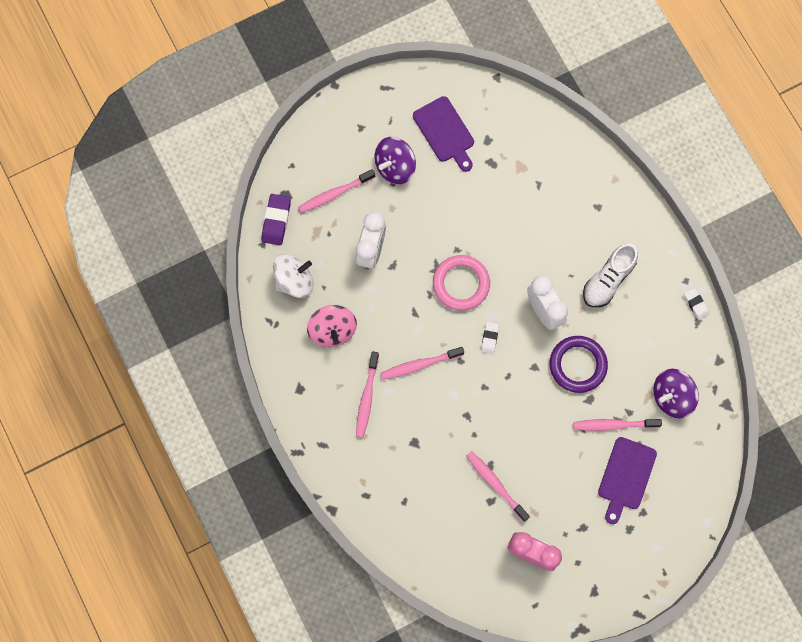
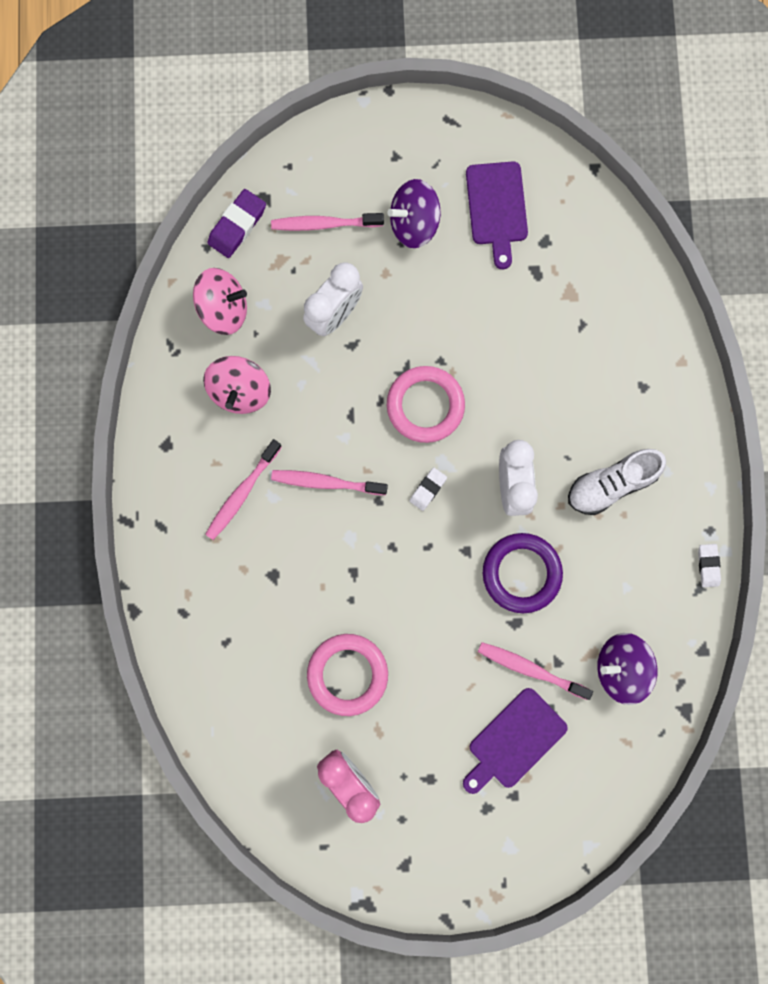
camera: 25 degrees right, 5 degrees up
white spinning top [273,254,313,298] -> pink spinning top [193,268,247,335]
pink toothbrush [466,451,530,522] -> pink ring [307,634,388,716]

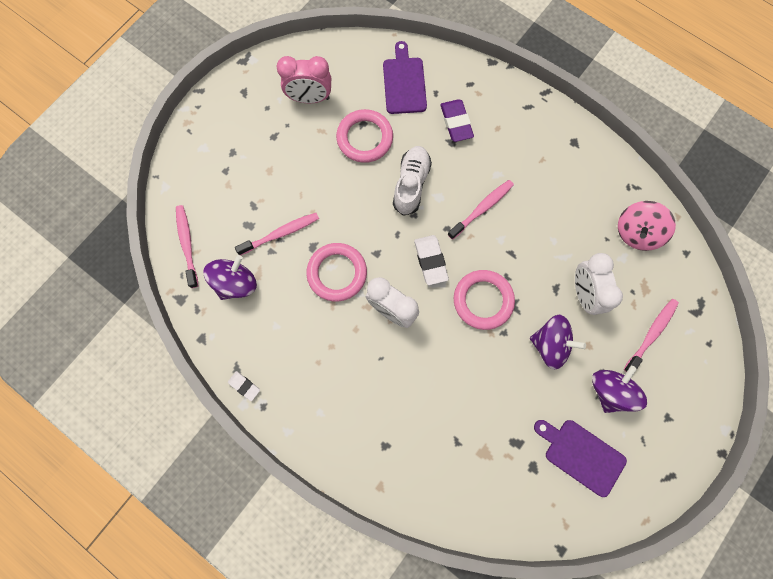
camera: 130 degrees right, 5 degrees down
pink spinning top [203,356,271,414] -> none
pink toothbrush [205,439,282,540] -> pink toothbrush moved to [176,205,198,288]
purple eraser [208,189,266,258] -> purple eraser moved to [440,99,474,142]
white eraser [409,467,447,511] -> white eraser [414,235,449,285], size x1.64
purple cutting board [463,688,568,794] -> purple cutting board moved to [383,41,427,114]
purple ring [483,533,563,613] -> pink ring [306,243,367,301]
white shoe [568,449,666,515] -> white shoe moved to [393,146,432,216]
none -> purple spinning top [530,315,586,370]

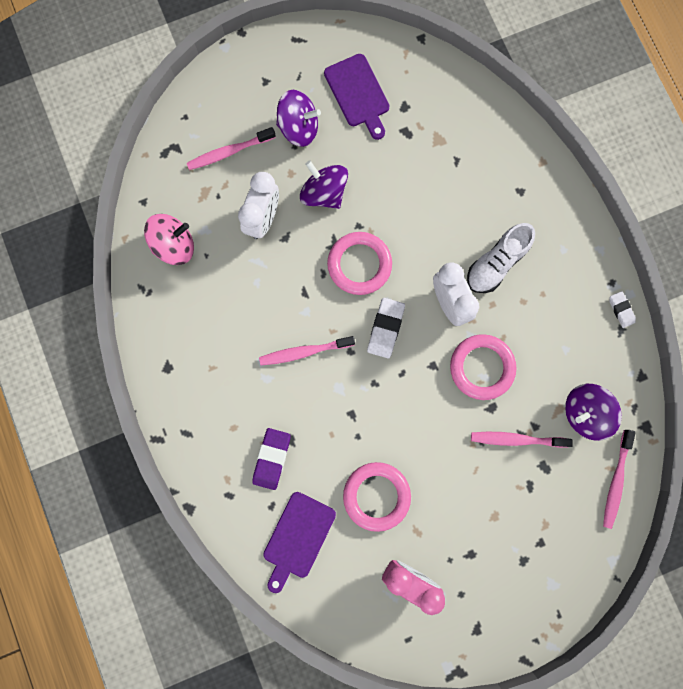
camera: 150 degrees left, 5 degrees up
white shoe [393,146,432,216] -> white shoe moved to [467,223,535,293]
purple spinning top [592,366,647,413] -> purple spinning top turned 135 degrees counterclockwise [276,90,321,147]

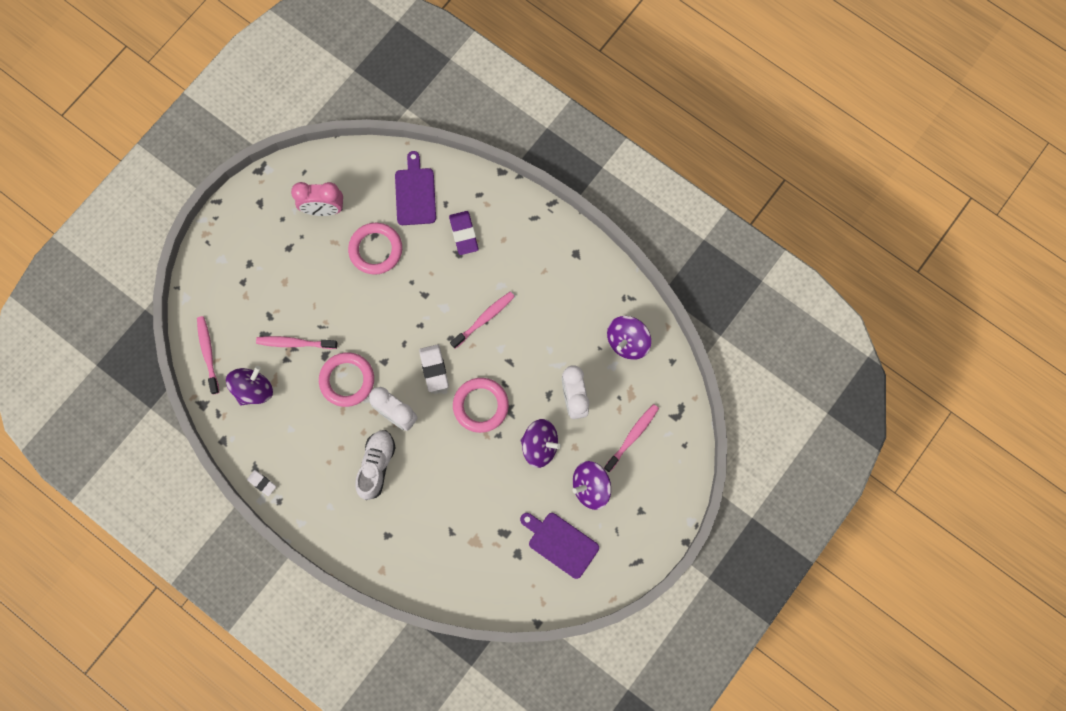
camera: 150 degrees right, 5 degrees down
pink spinning top [144,214,194,265] -> purple spinning top [607,316,651,360]
pink toothbrush [471,432,573,448] -> pink toothbrush turned 150 degrees counterclockwise [256,336,337,349]

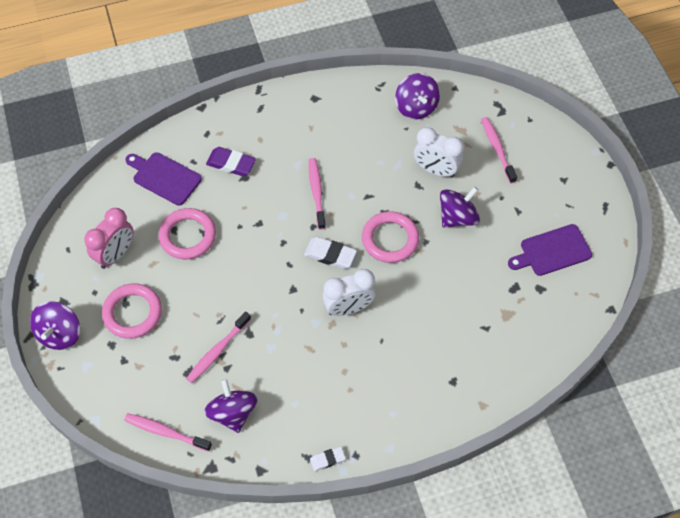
camera: 55 degrees left, 15 degrees down
pink ring [319,352,374,407] -> pink ring moved to [102,283,162,339]
white shoe [355,430,396,500] -> none
purple spinning top [573,461,611,510] -> purple spinning top moved to [30,301,80,350]

